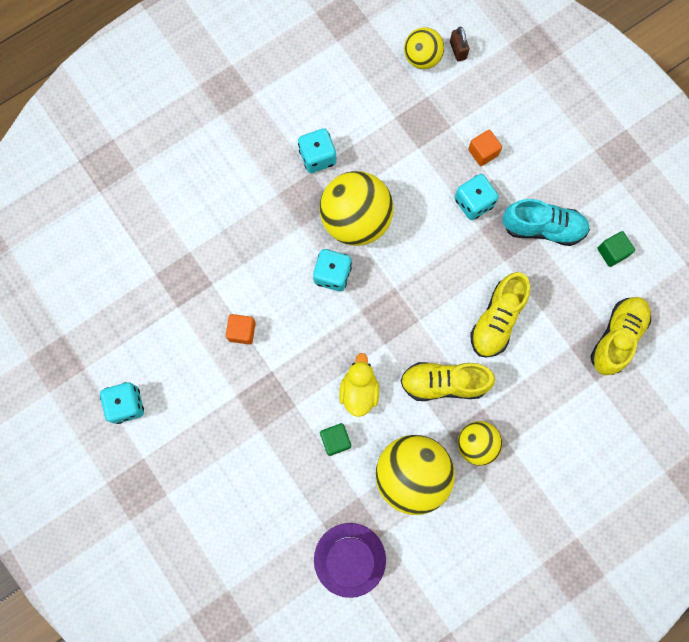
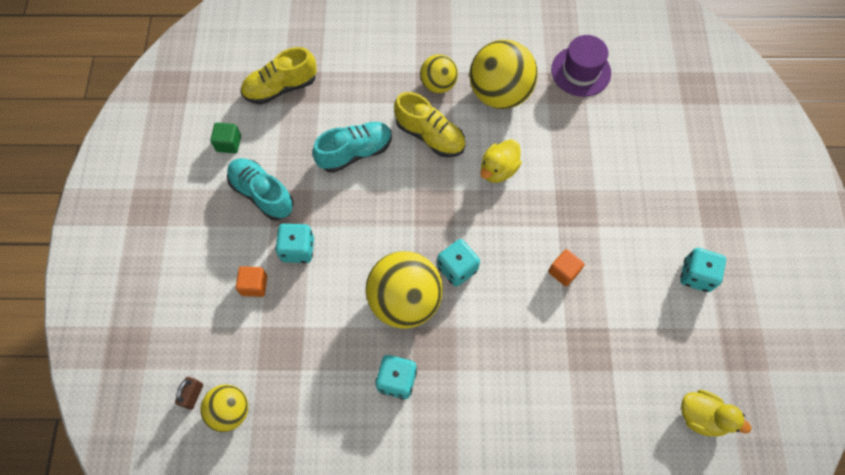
camera: 145 degrees left, 10 degrees down
green cube [320,423,351,456] -> none
yellow shoe [470,272,530,358] -> turquoise shoe [312,122,392,173]
none -> yellow duck [681,390,751,437]

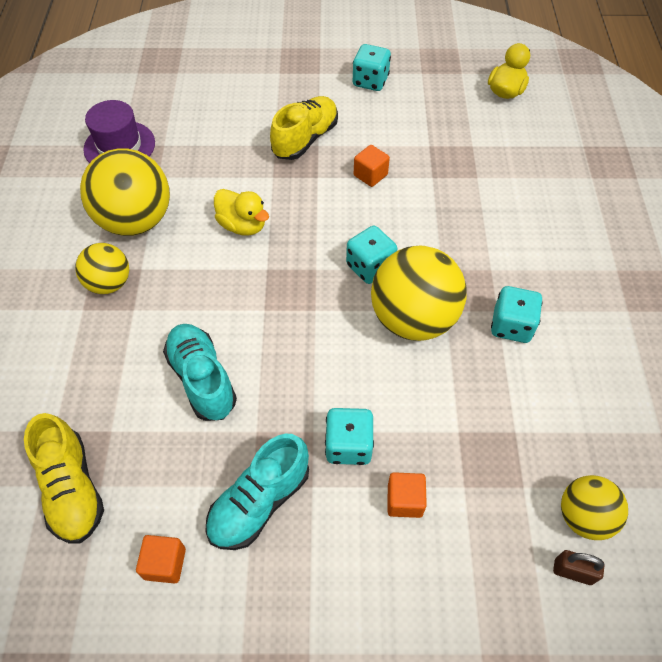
camera: 90 degrees left, 10 degrees down
green cube [210,123,241,154] -> orange cube [136,535,186,584]
yellow shoe [394,92,465,157] -> yellow shoe moved to [270,96,338,160]

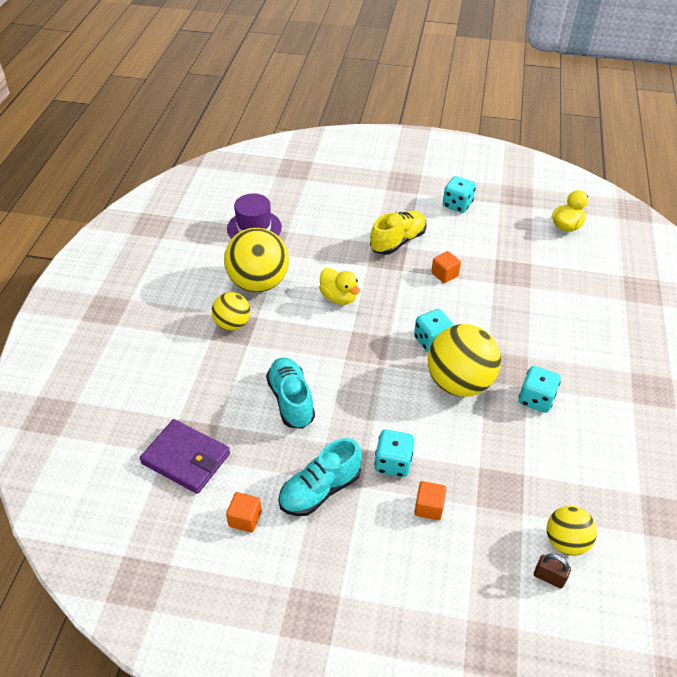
camera: 10 degrees right, 10 degrees down
yellow shoe [24,413,104,544] -> purple wallet [140,419,230,494]

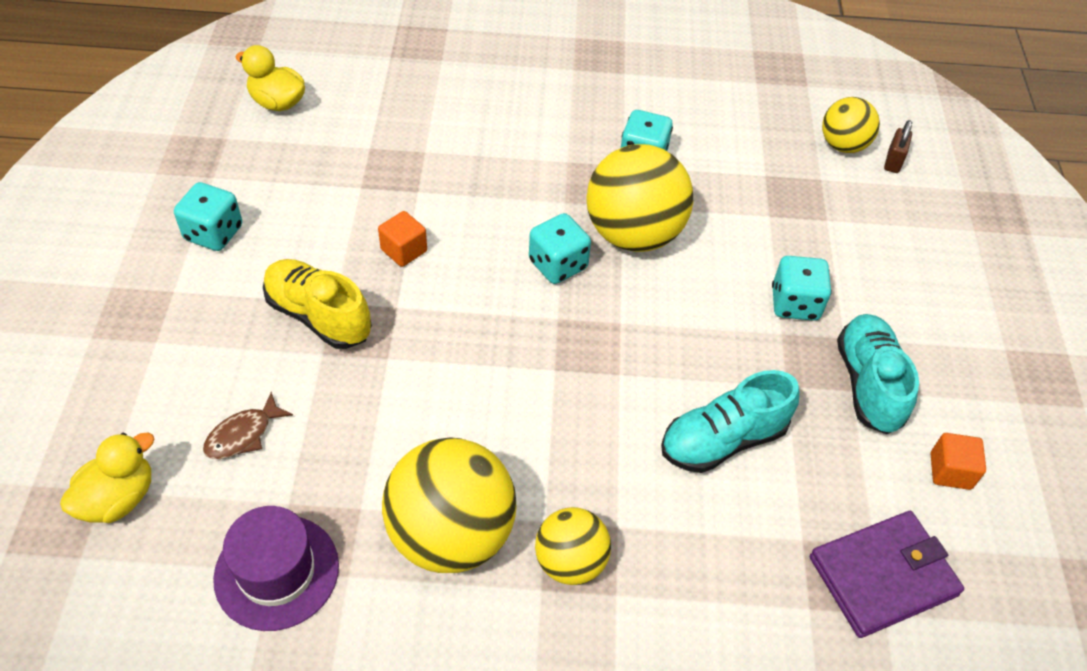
camera: 100 degrees left, 5 degrees up
purple wallet [140,419,230,494] -> purple wallet turned 45 degrees clockwise [810,511,964,638]
turquoise shoe [278,438,362,516] -> turquoise shoe turned 135 degrees counterclockwise [837,314,919,434]
yellow duck [319,268,360,305] -> yellow duck moved to [60,432,154,523]
orange cube [414,481,446,520] -> none
none -> brown fish [203,392,293,459]

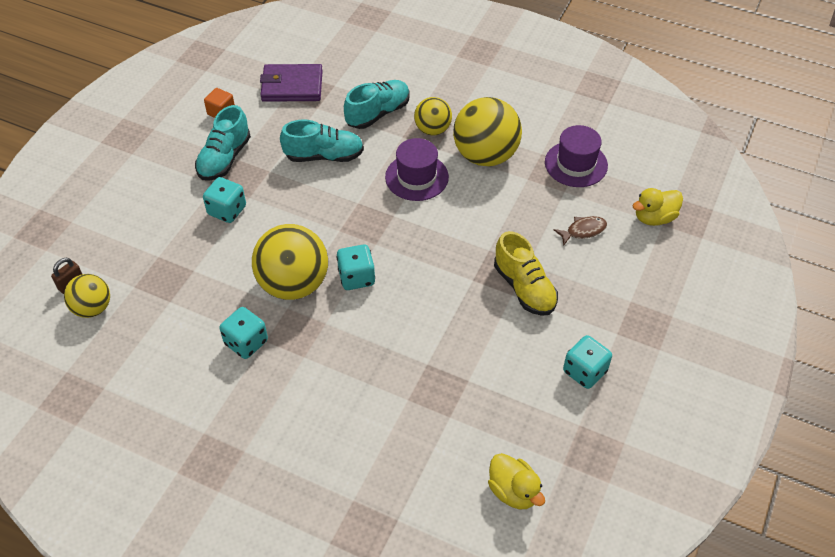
camera: 155 degrees left, 0 degrees up
orange cube [378,211,427,267] -> none
none -> turquoise shoe [344,80,410,129]
none -> purple hat [385,138,449,201]

